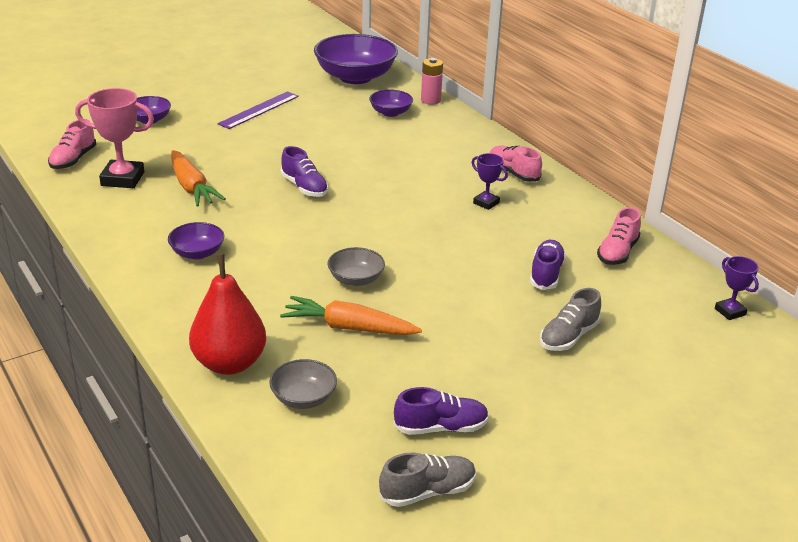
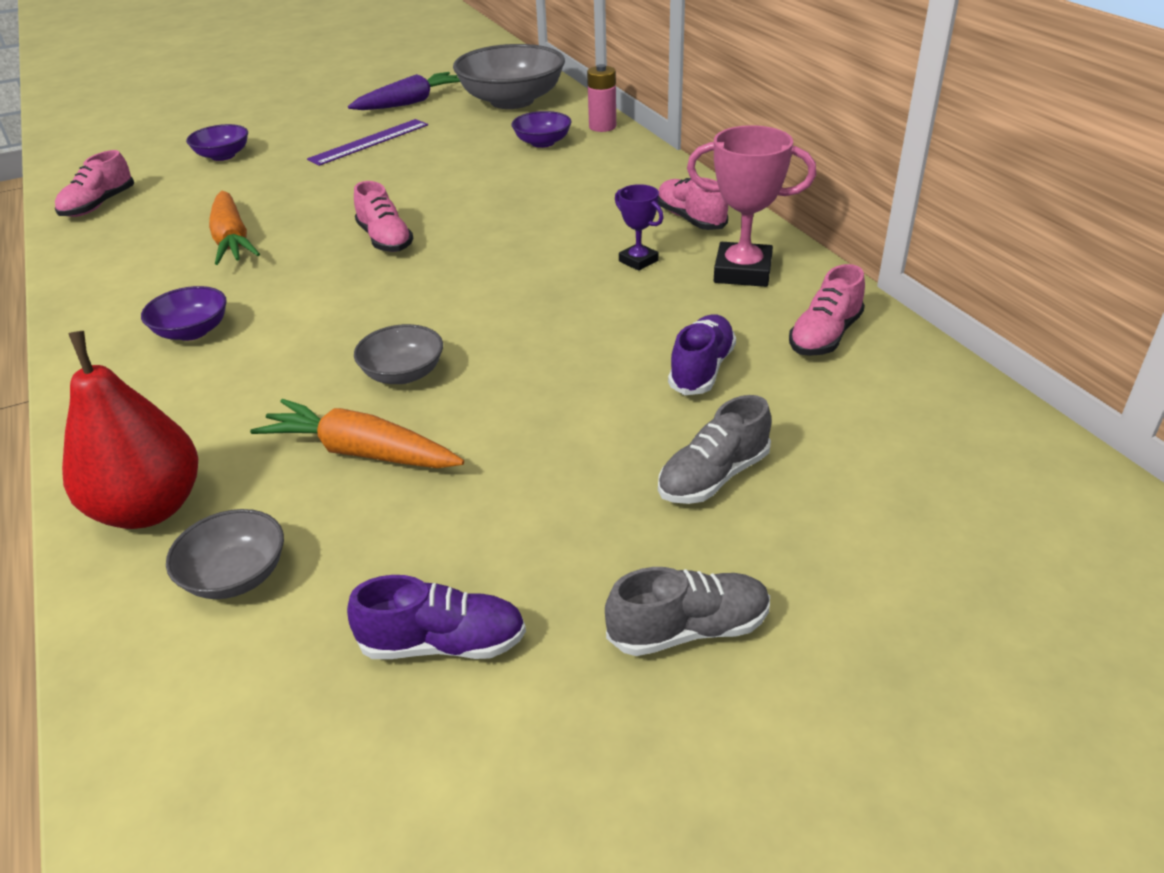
camera: 10 degrees right, 5 degrees up
pink trophy [75,88,154,188] -> pink trophy moved to [687,125,816,287]
purple shoe [281,146,328,197] -> pink shoe [354,181,413,252]
purple bowl [314,34,398,84] -> grey bowl [453,44,565,109]
grey shoe [379,453,476,507] -> grey shoe moved to [605,567,770,656]
purple trophy [715,256,759,320] -> none
none -> purple carrot [348,72,460,110]

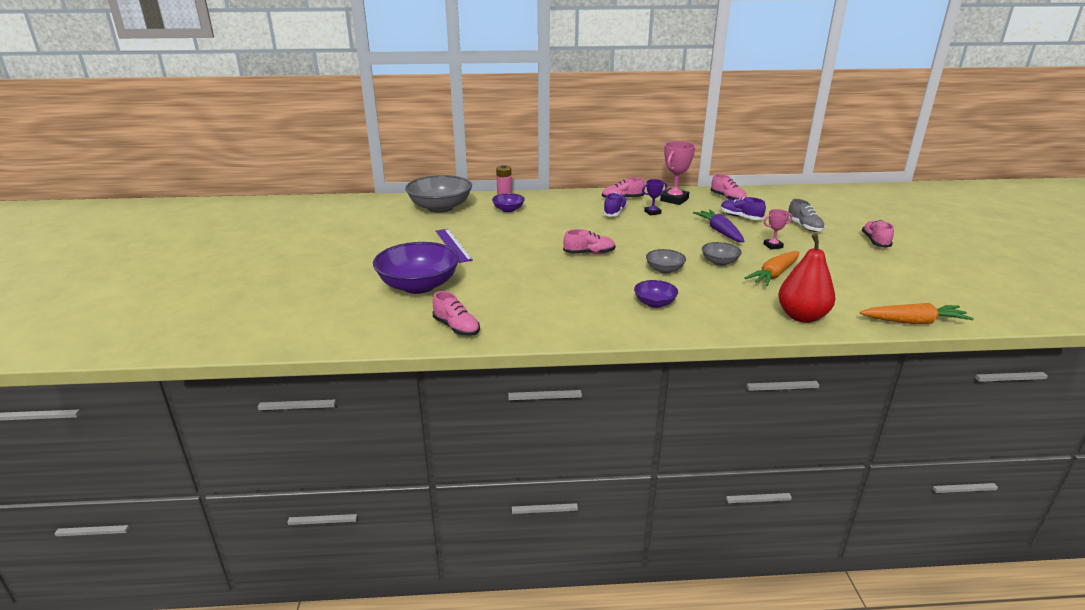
camera: 70 degrees left, 10 degrees down
grey bowl [166,509,284,599] -> grey bowl moved to [646,249,686,274]
purple bowl [186,124,248,161] -> purple bowl [373,242,459,294], size x2.03
orange carrot [209,191,260,265] -> orange carrot moved to [860,303,974,324]
purple shoe [347,575,526,659] -> purple shoe moved to [603,193,628,216]
purple carrot [348,72,460,110] -> purple carrot moved to [693,210,745,242]
grey shoe [605,567,770,656] -> pink shoe [862,220,894,248]
none -> pink trophy [763,209,792,250]

